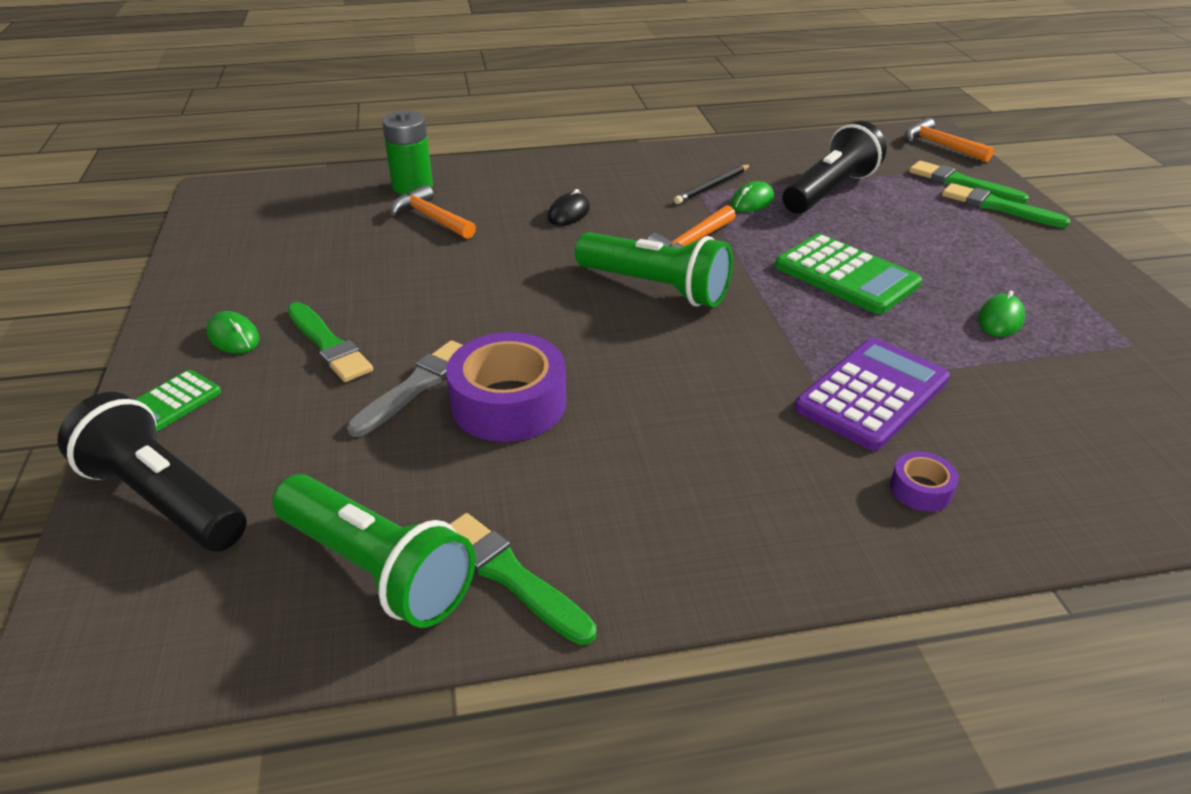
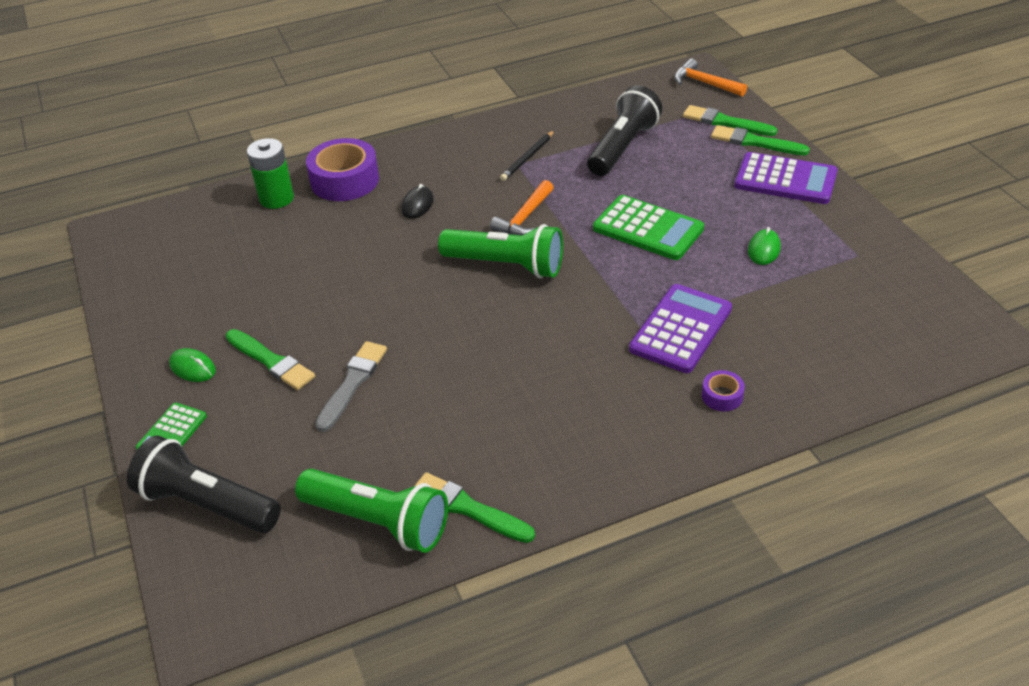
camera: 10 degrees left, 5 degrees up
orange hammer [390,185,476,239] -> none
purple tape [446,332,566,442] -> purple tape moved to [306,138,379,201]
green mouse [731,181,774,212] -> none
none -> purple calculator [734,152,838,204]

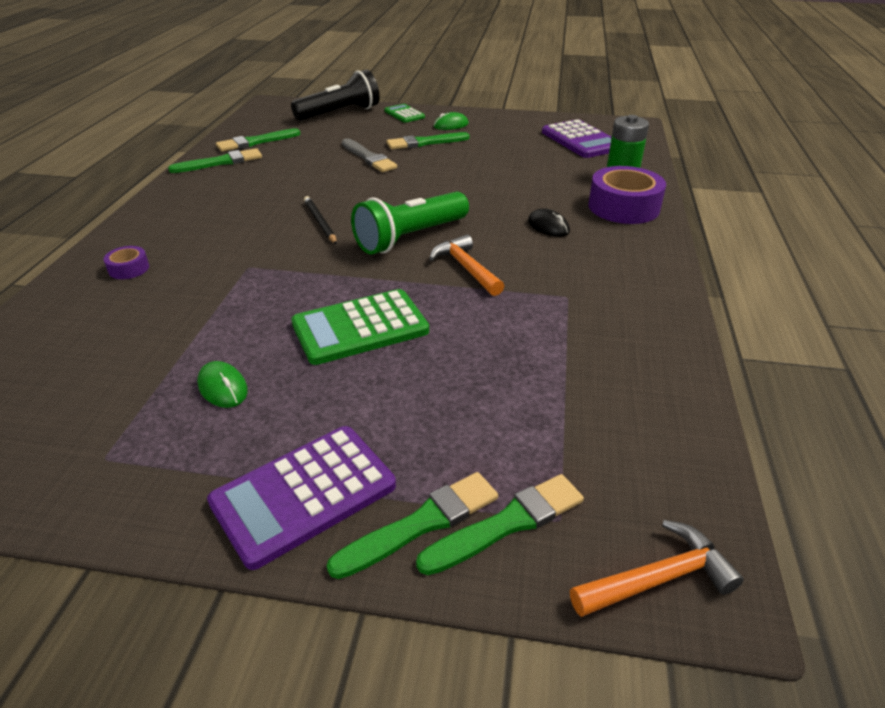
camera: 120 degrees right, 5 degrees down
green flashlight [295,469,448,553] -> green brush [216,128,300,152]
black pencil [500,131,554,181] -> black pencil moved to [304,196,337,244]
black flashlight [587,86,662,176] -> none
purple calculator [629,284,732,373] -> purple calculator moved to [542,119,612,158]

